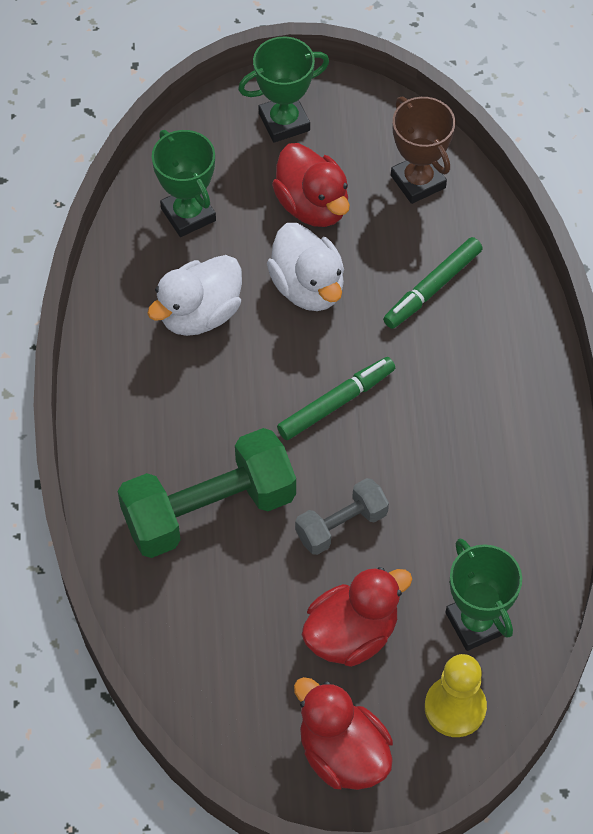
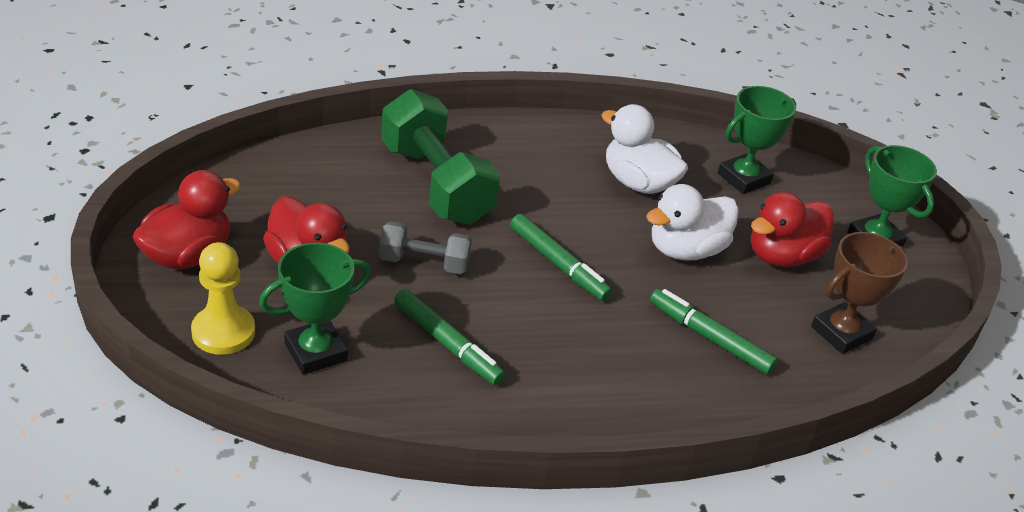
camera: 80 degrees right, 20 degrees down
grey dumbbell [295,478,389,555] -> grey dumbbell turned 45 degrees counterclockwise [379,221,472,274]
none -> green marker [394,289,506,385]

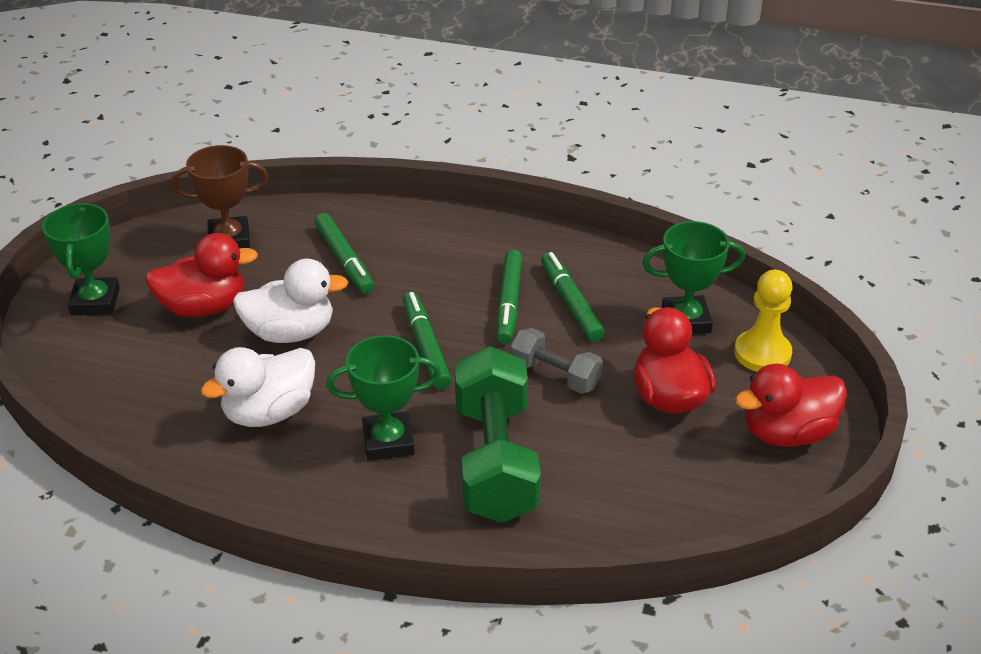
camera: 150 degrees left, 0 degrees up
white duck [601,104,688,194] -> white duck turned 75 degrees clockwise [201,347,315,427]
green trophy [718,86,796,194] -> green trophy moved to [326,335,441,461]
none -> green marker [497,250,522,344]

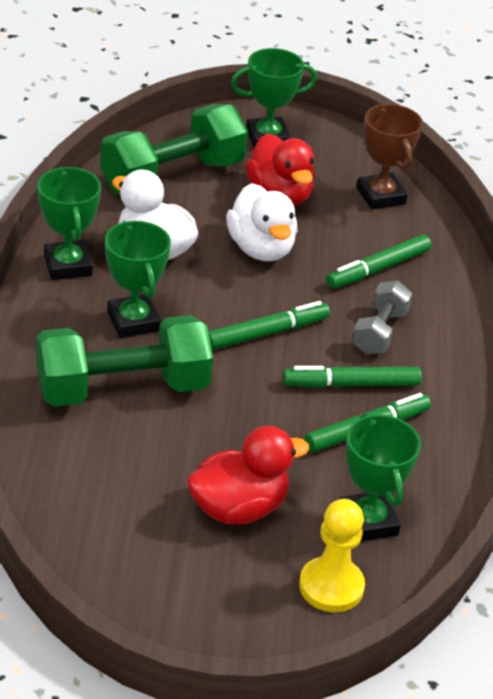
camera: 75 degrees right, 0 degrees up
grey dumbbell [510,328,603,394] -> grey dumbbell moved to [352,280,412,355]
red duck [735,364,847,447] -> none
none -> green trophy [37,167,101,280]
none -> green dumbbell [100,104,248,195]

